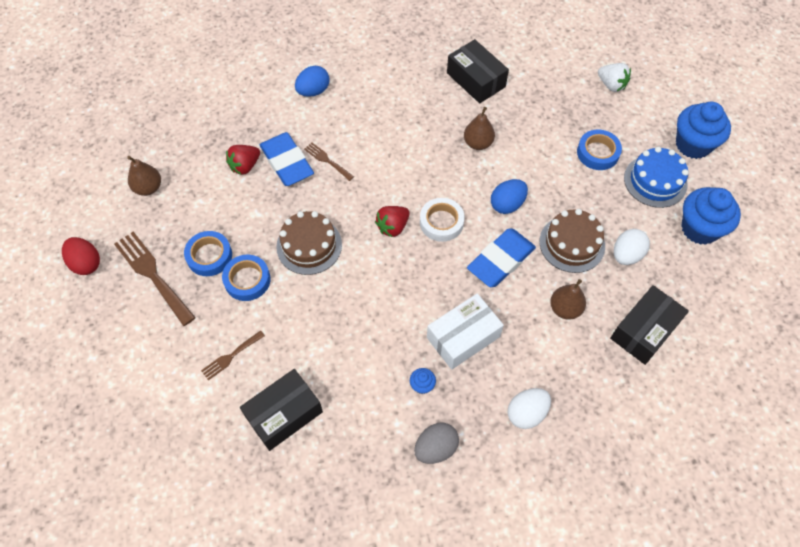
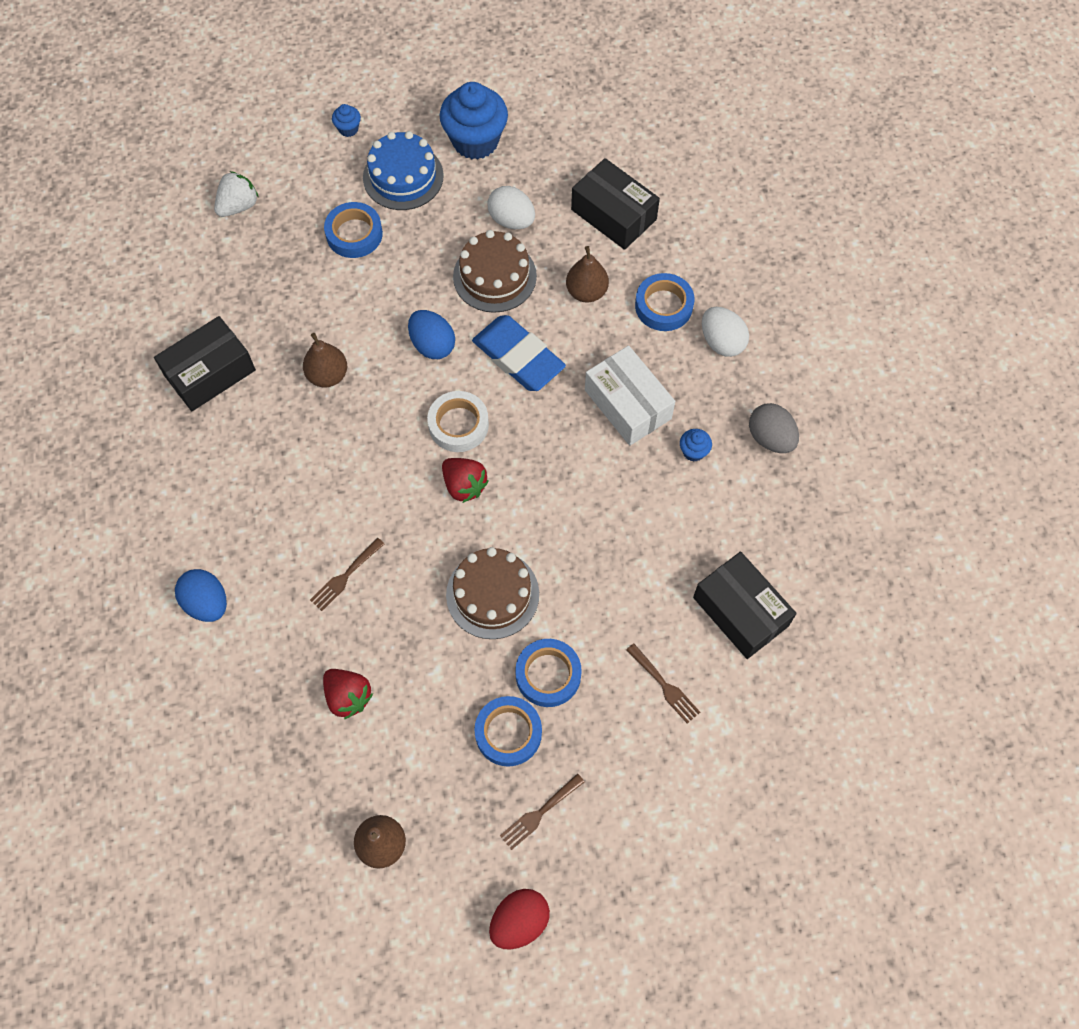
camera: 90 degrees left, 5 degrees up
brown fork [114,232,196,326] -> brown fork [500,773,585,850], size x0.54
blue eraser [260,132,314,186] -> none
blue cupcake [676,101,731,159] -> blue cupcake [332,104,361,137], size x0.43
none -> blue tape [635,273,694,331]

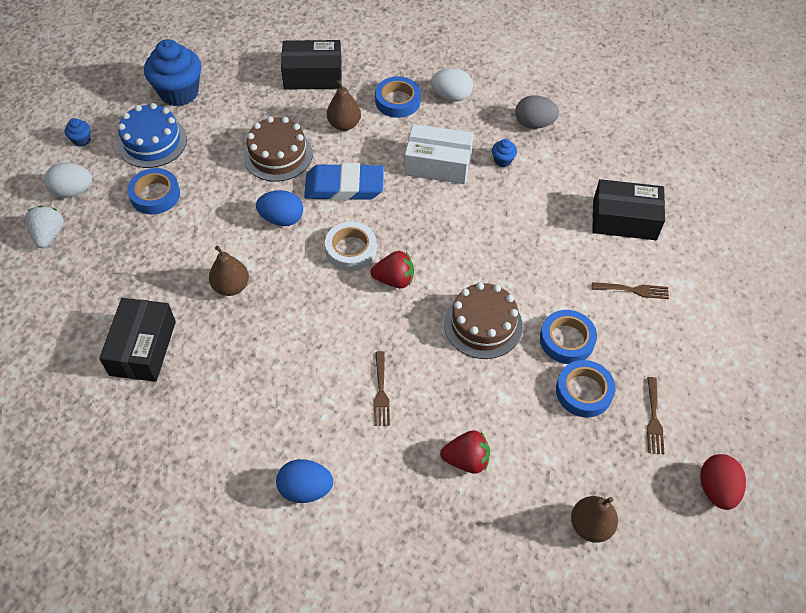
camera: 45 degrees left, 10 degrees down
white egg [487,186,535,229] -> white egg moved to [44,162,92,198]

